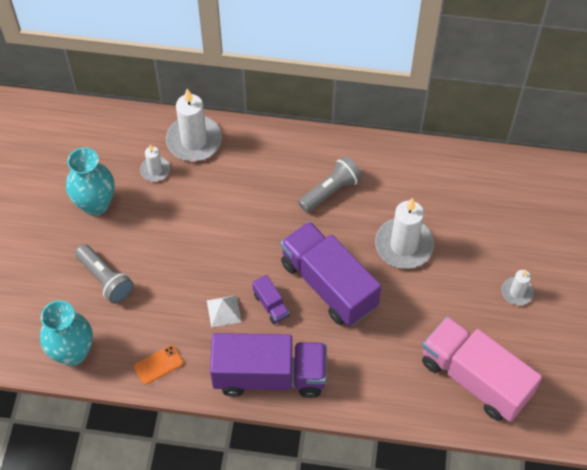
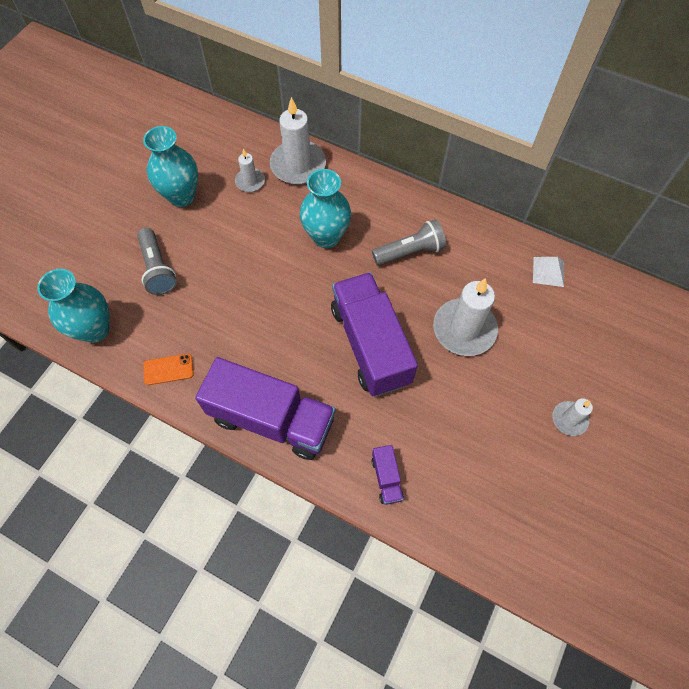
camera: 20 degrees right, 5 degrees up
white pyramid [207,295,241,327] -> white pyramid moved to [533,257,564,287]
purple truck [252,275,289,324] -> purple truck moved to [372,445,404,505]
pink truck [422,316,542,422] -> none
none -> turquoise vase [300,169,351,248]

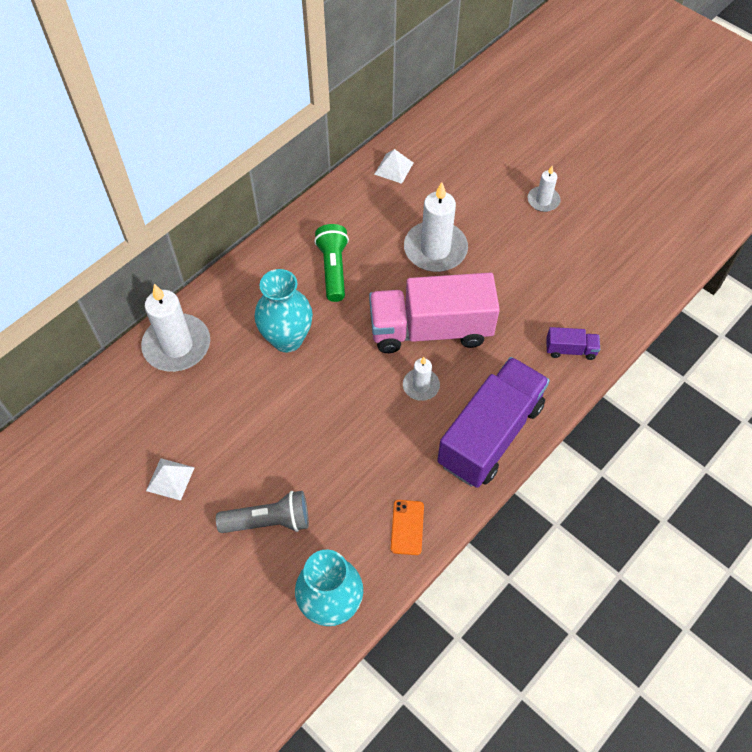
camera: 75 degrees left, 5 degrees down
turquoise vase [143,126,198,207] -> white pyramid [146,458,195,501]
white candle [235,149,265,192] -> white candle moved to [403,357,440,401]
purple truck [331,272,418,396] -> pink truck [369,273,500,353]
grey flashlight [372,219,446,265] -> green flashlight [314,224,349,302]

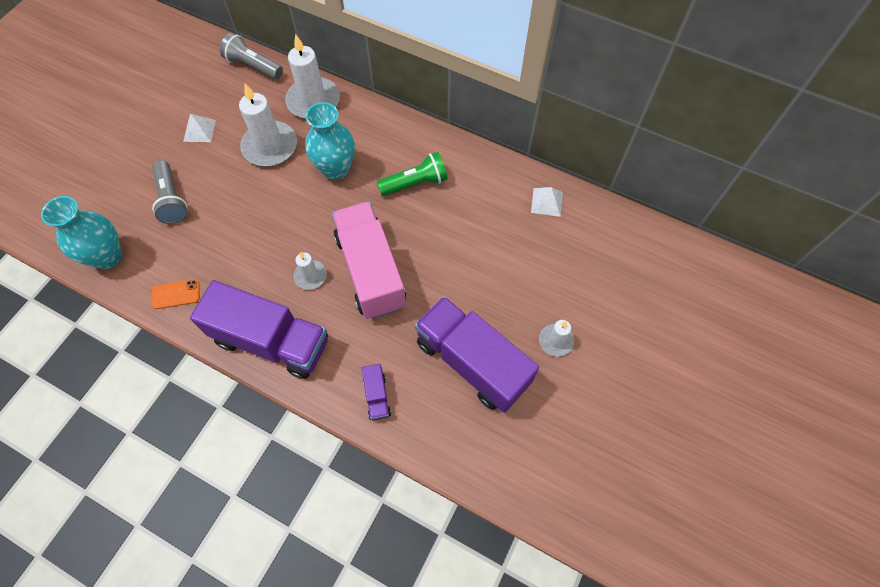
camera: 75 degrees right, 5 degrees up
white candle [404,182,468,272] -> white candle moved to [239,84,297,167]
none -> grey flashlight [220,33,283,79]
none -> purple truck [415,296,539,413]

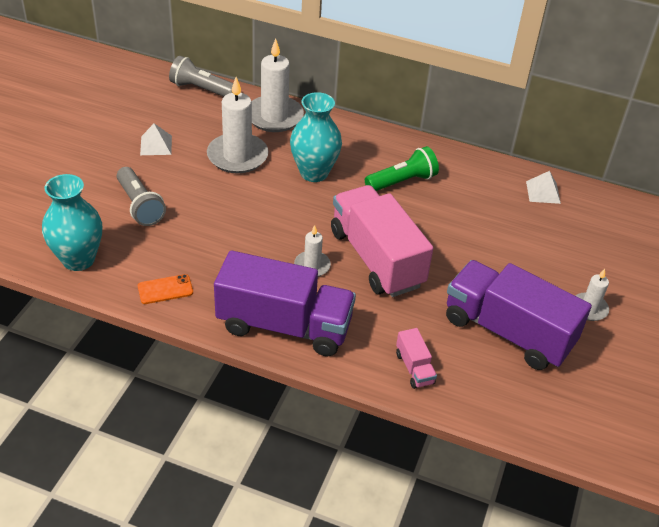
camera: 10 degrees left, 20 degrees down
purple truck [362,364,391,420] -> pink truck [396,328,437,389]

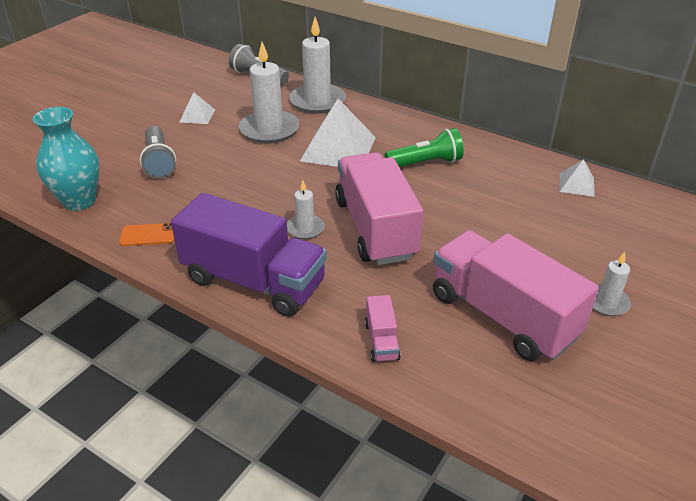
camera: 15 degrees right, 5 degrees down
turquoise vase [290,92,342,182] -> white pyramid [300,99,376,167]
purple truck [446,260,592,370] -> pink truck [433,230,599,361]

